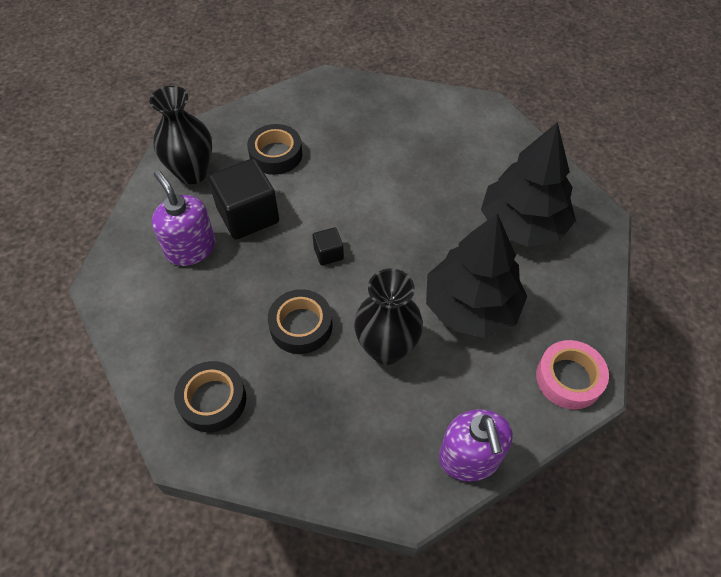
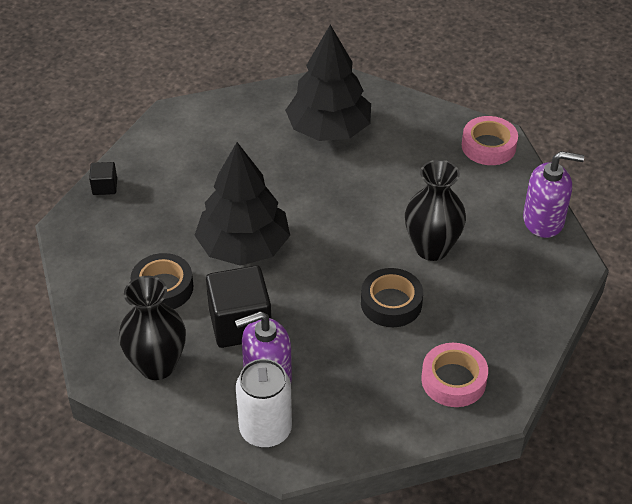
camera: 75 degrees left, 10 degrees down
black tape [174,361,246,432] -> pink tape [421,343,488,407]
black cube [313,227,344,265] -> black cube moved to [89,162,117,195]
black tree [426,213,527,338] -> black tree moved to [194,142,290,266]
none -> white can [236,359,292,448]

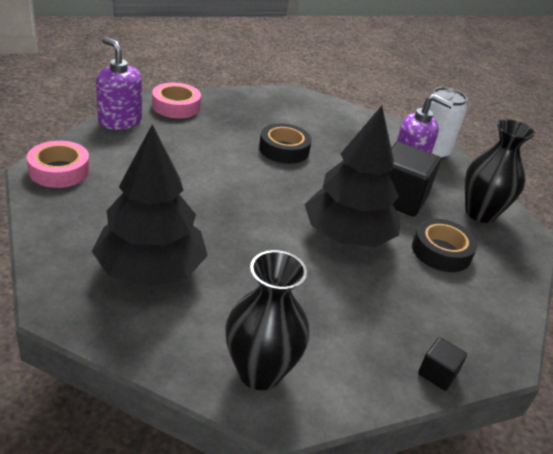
camera: 145 degrees left, 10 degrees down
black vase [405,160,466,261] -> black vase moved to [225,250,310,390]
pink tape [421,343,488,407] -> pink tape moved to [152,83,201,118]

